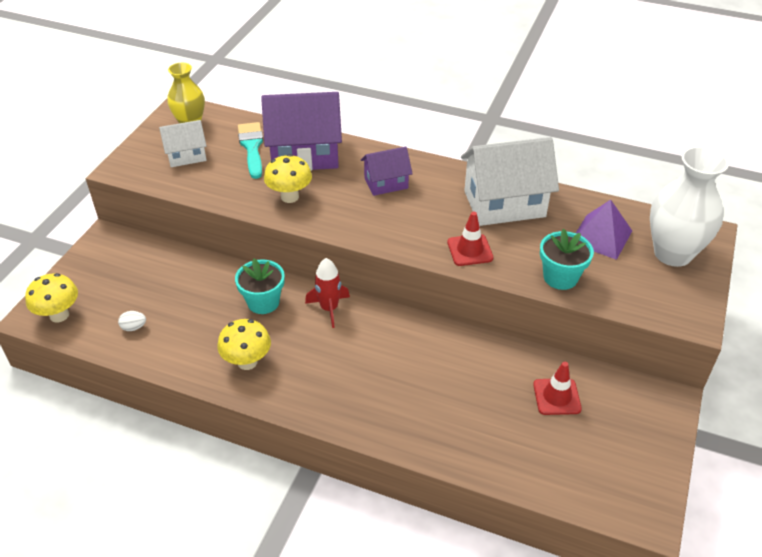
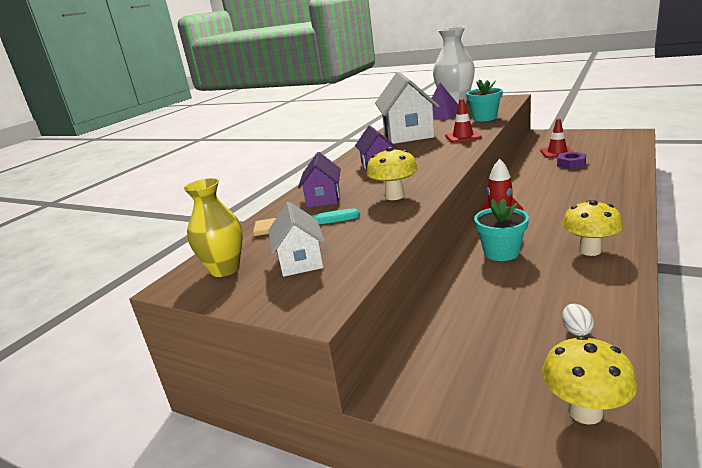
camera: 80 degrees left, 20 degrees down
purple house [261,92,342,171] -> purple house [298,152,341,208], size x0.55
none -> purple nut [557,152,586,169]

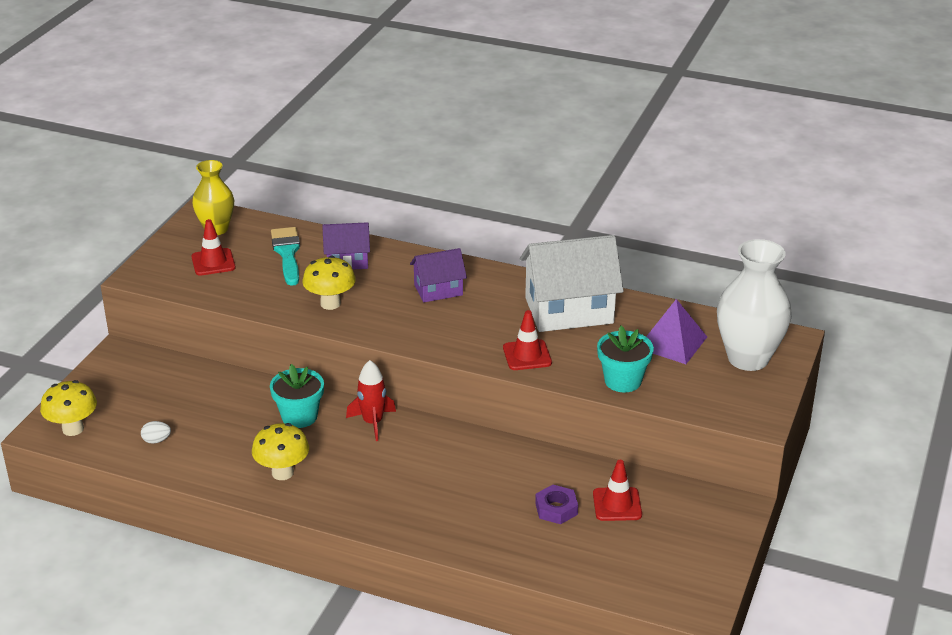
camera: 80 degrees right, 10 degrees up
white house [268,202,325,277] -> red traffic cone [191,219,236,276]

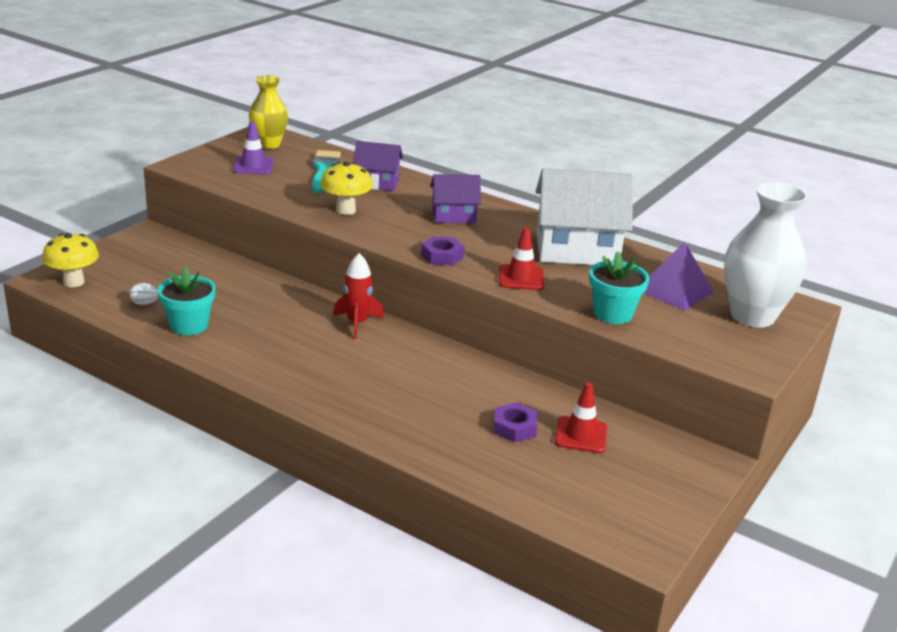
camera: 10 degrees right, 5 degrees down
red traffic cone [191,219,236,276] -> purple traffic cone [233,121,274,174]
yellow mushroom [252,423,309,480] -> none
turquoise flower pot [270,364,324,428] -> turquoise flower pot moved to [158,267,215,335]
none -> purple nut [421,236,464,266]

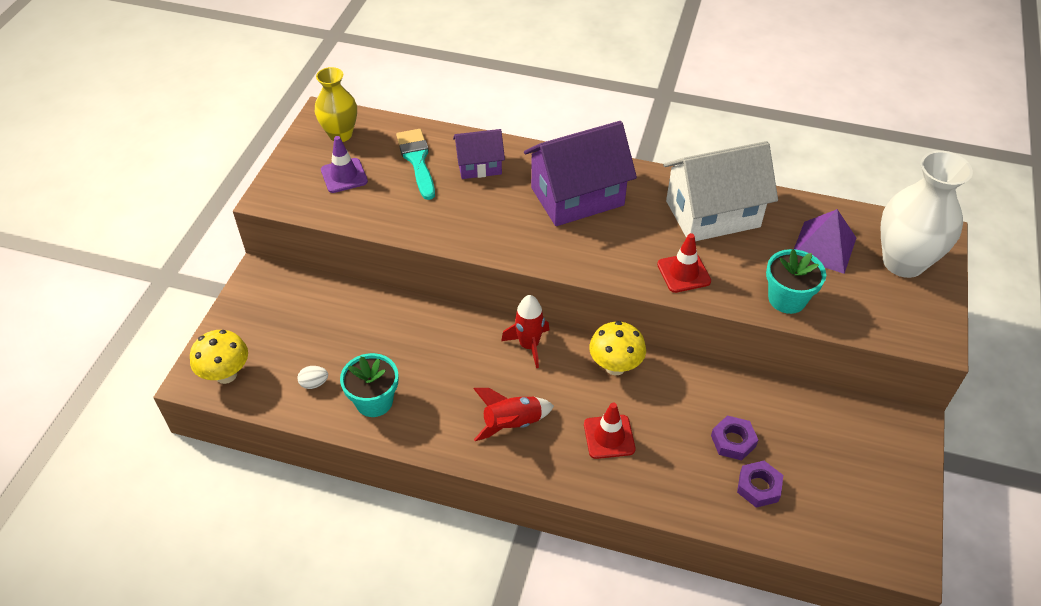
camera: 15 degrees left, 20 degrees up
yellow mushroom [320,162,372,215] -> yellow mushroom moved to [589,321,646,375]
purple nut [421,236,464,266] -> purple nut moved to [737,461,783,508]
purple house [430,174,481,223] -> purple house [524,121,637,226], size x1.82
red traffic cone [555,382,607,453] -> red traffic cone moved to [584,403,636,459]
none -> red rocket [473,388,554,441]

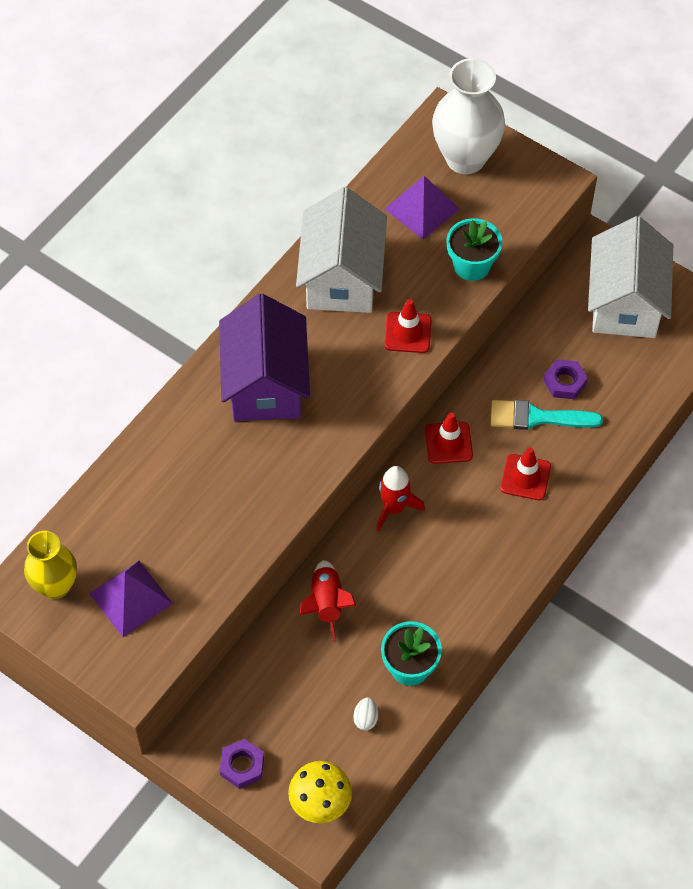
camera: 70 degrees left, 10 degrees up
purple traffic cone [321,136,368,193] -> purple pyramid [89,561,173,637]
turquoise brush [396,129,435,200] -> turquoise brush moved to [491,400,603,430]
purple house [453,129,505,179] -> none
red rocket [473,388,554,441] -> red rocket moved to [300,560,356,643]
yellow mushroom [589,321,646,375] -> red traffic cone [425,412,473,464]
purple nut [737,461,783,508] -> purple nut moved to [220,739,264,789]
none -> white house [588,216,673,338]

